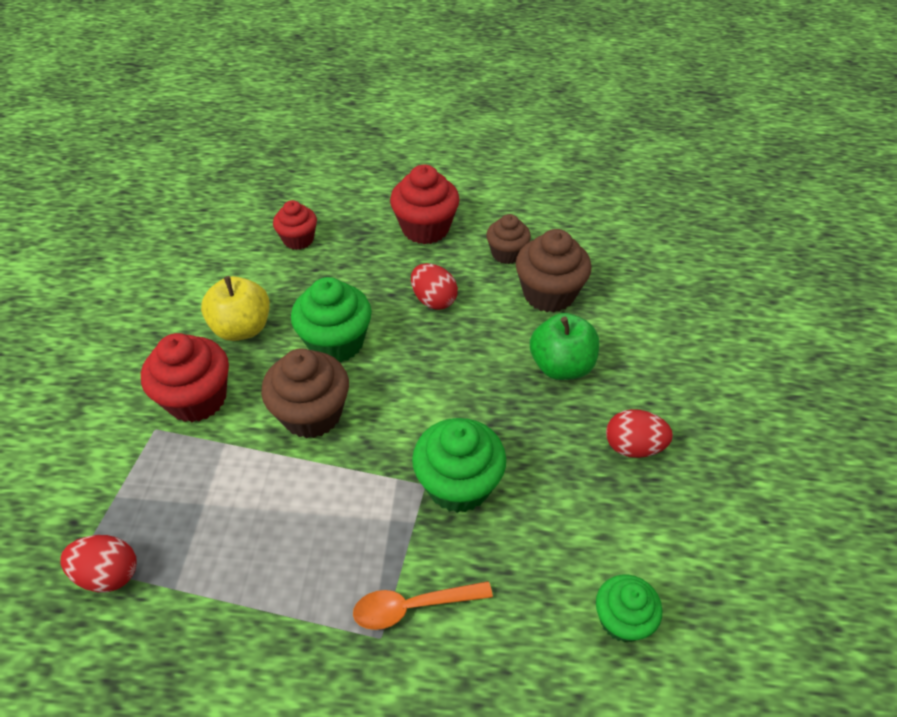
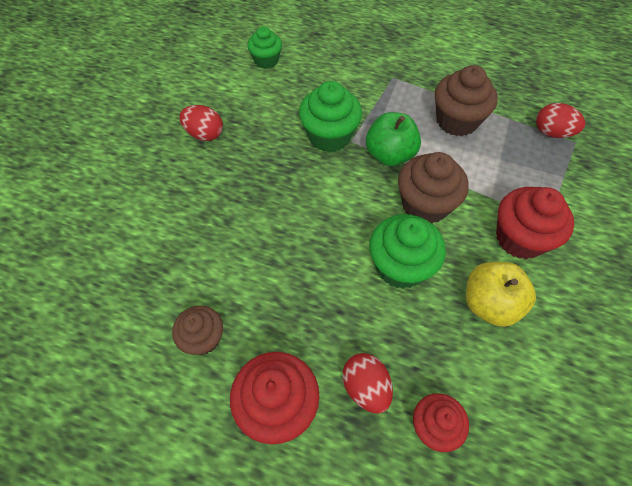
camera: 165 degrees left, 10 degrees up
orange spoon [353,581,493,630] -> none
red egg [411,263,458,310] -> red egg moved to [343,353,393,413]
brown cupcake [516,229,592,313] -> brown cupcake moved to [435,65,498,136]
green apple [530,313,599,380] -> green apple moved to [366,112,421,166]

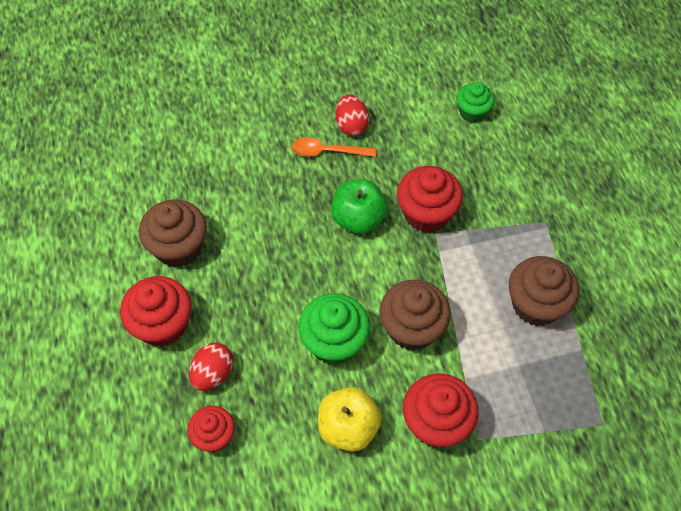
camera: 55 degrees right, 0 degrees up
brown cupcake [172,306,223,355] -> brown cupcake [139,199,207,267], size x1.59
green cupcake [299,81,362,152] -> red cupcake [397,166,463,233]
green apple [366,112,421,166] -> green apple moved to [331,180,387,234]
red egg [536,103,585,138] -> none
none -> orange spoon [291,137,376,157]

